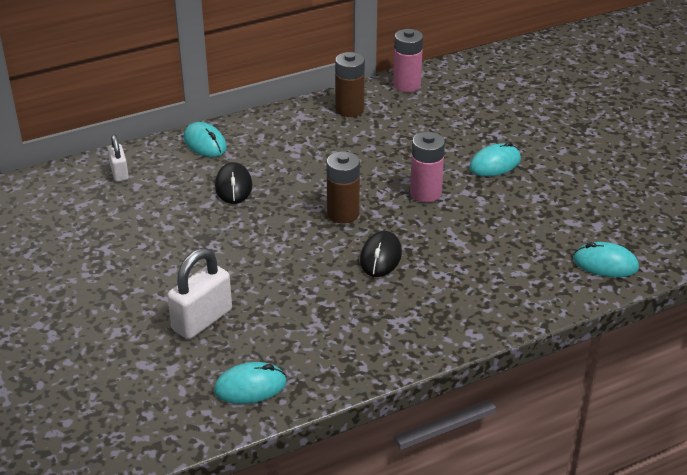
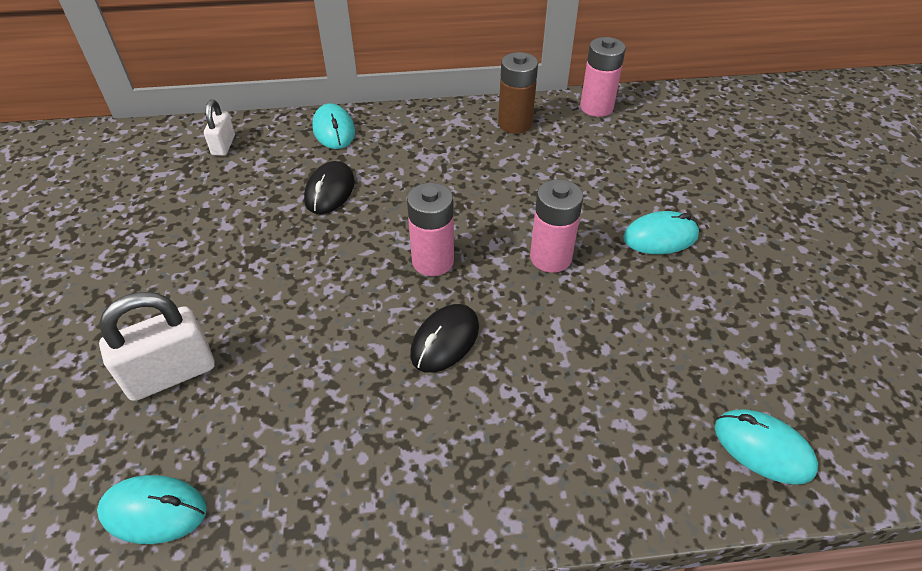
camera: 20 degrees right, 10 degrees up
brown battery [327,152,360,224] -> pink battery [407,183,454,276]

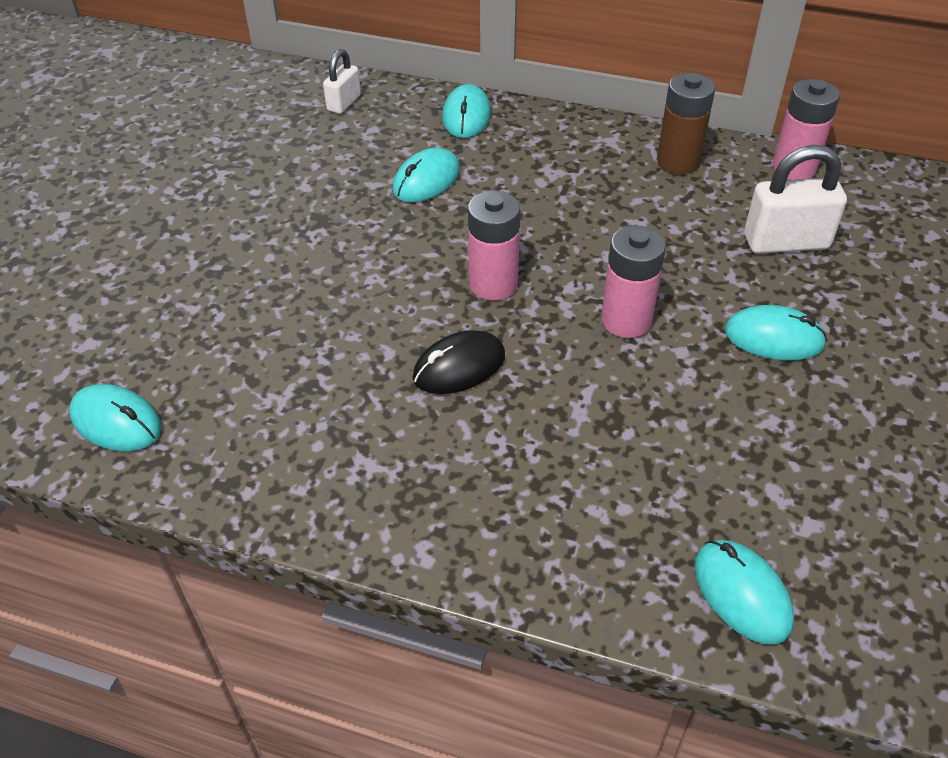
camera: 25 degrees right, 0 degrees up
white padlock [99,292,215,401] -> white padlock moved to [744,145,847,254]
black mouse [304,161,355,214] -> turquoise mouse [392,148,460,202]

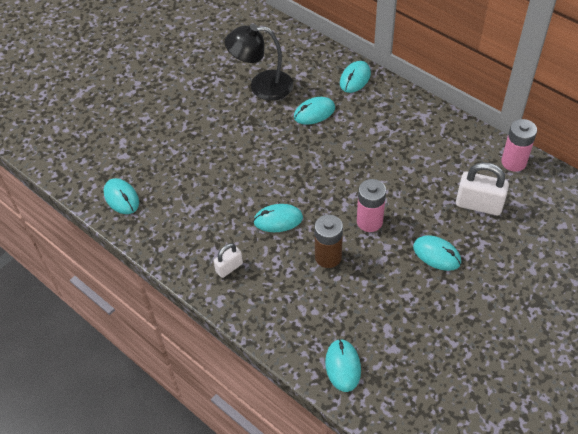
camera: 25 degrees right, 5 degrees up
white padlock [323,49,361,114] -> white padlock moved to [214,243,243,278]
black mouse [413,330,505,394] -> turquoise mouse [253,204,303,232]
pink battery [468,191,520,300] -> none
brown battery [657,73,715,174] -> brown battery moved to [315,215,343,268]
none -> black lamp [225,24,293,100]

